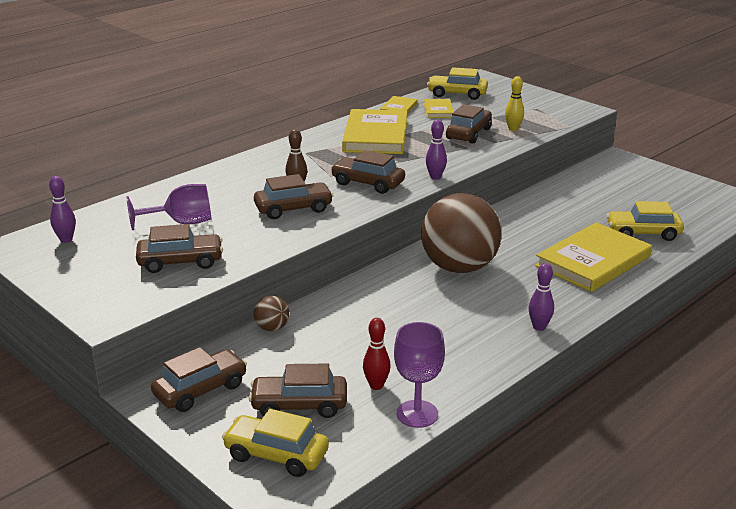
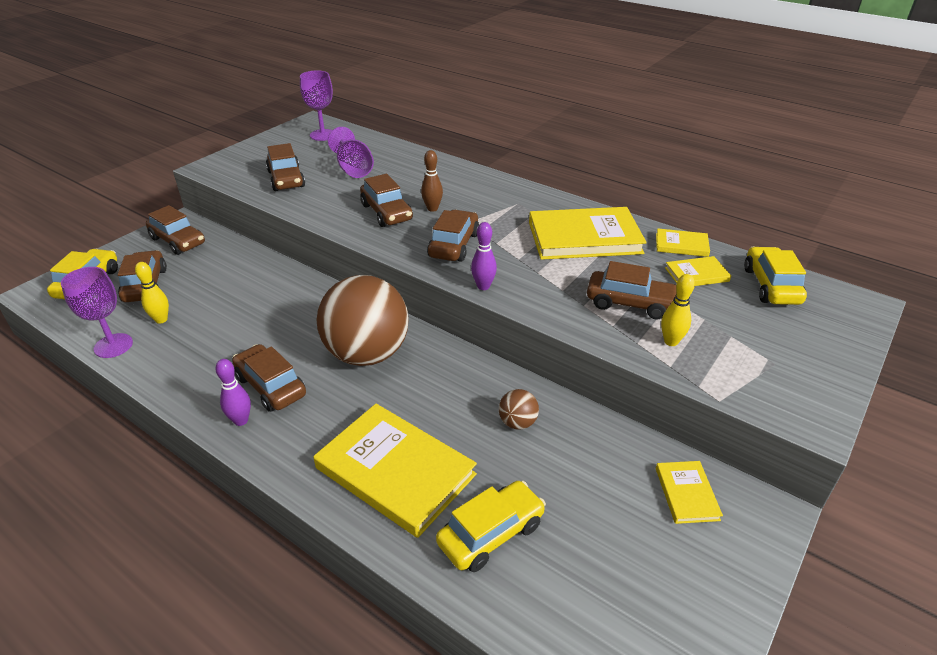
camera: 80 degrees right, 10 degrees up
purple bowling pin [49,176,76,243] -> purple goblet [300,70,333,141]
brown ball [253,296,289,331] -> brown ball moved to [499,389,539,430]
red bowling pin [363,318,391,390] -> yellow bowling pin [135,262,169,324]
yellow car [607,201,684,241] -> yellow car turned 60 degrees clockwise [436,481,546,572]
none -> brown car [232,344,306,412]
none -> yellow book [656,461,723,524]

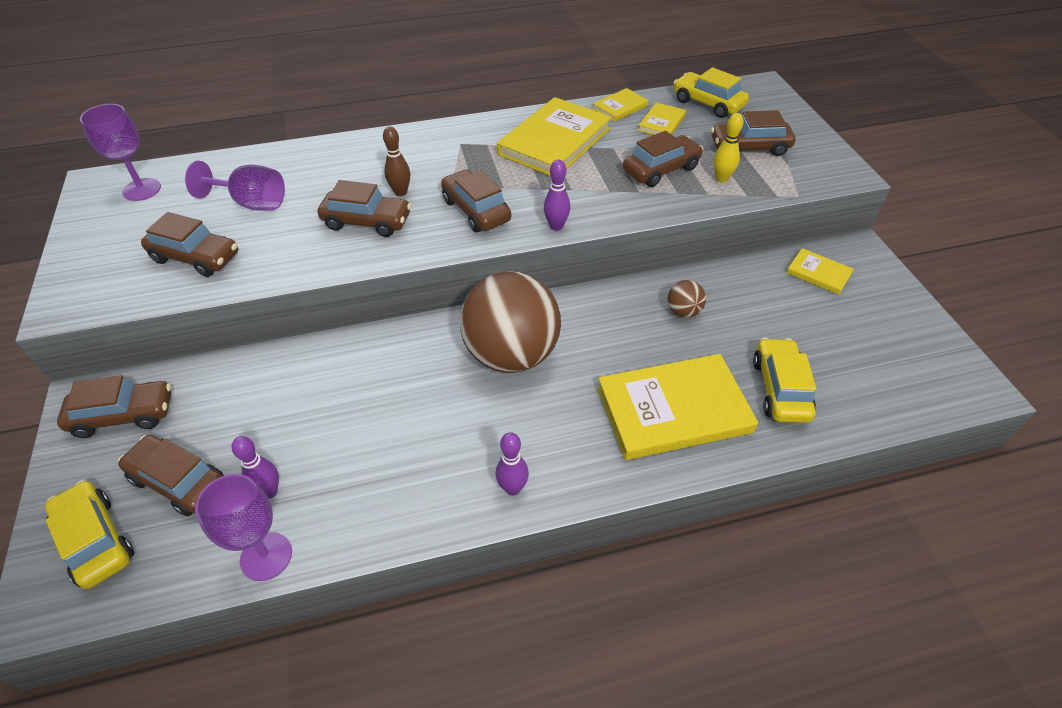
camera: 50 degrees left, 10 degrees up
yellow bowling pin [135,262,169,324] -> purple bowling pin [232,436,279,499]
brown car [232,344,306,412] -> brown car moved to [711,110,796,156]

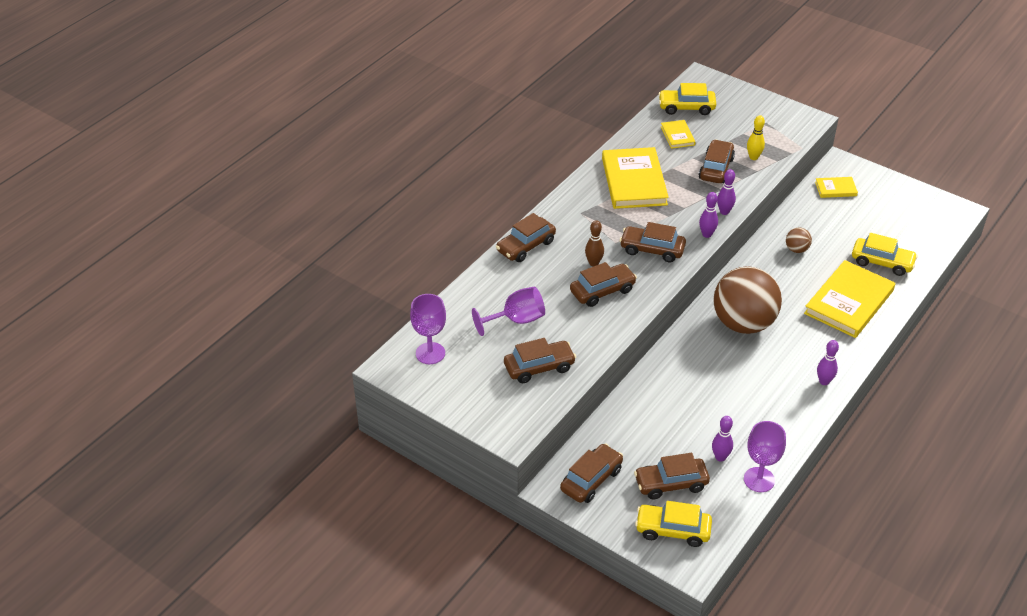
camera: 40 degrees left, 5 degrees down
yellow book [593,88,648,122] -> none
brown car [711,110,796,156] -> brown car moved to [496,213,556,262]
yellow car [753,338,816,423] -> yellow car turned 150 degrees clockwise [852,233,918,276]
none -> purple bowling pin [717,169,736,215]

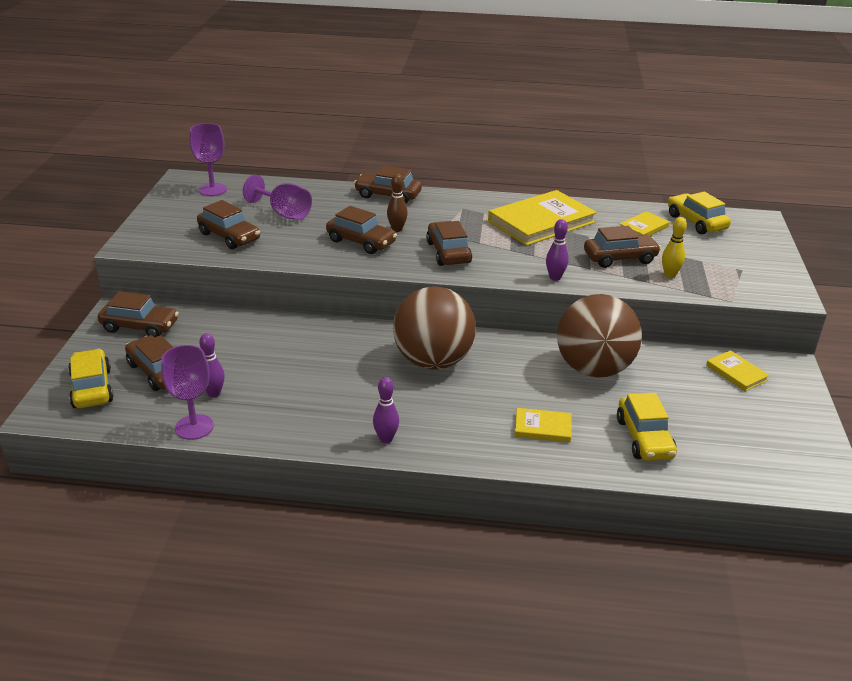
camera: 60 degrees right, 10 degrees down
purple bowling pin [699,192,718,238] -> none
brown ball [786,228,812,253] -> brown ball [557,294,642,377], size x2.46
yellow book [804,260,895,338] -> yellow book [514,408,571,442], size x0.48

